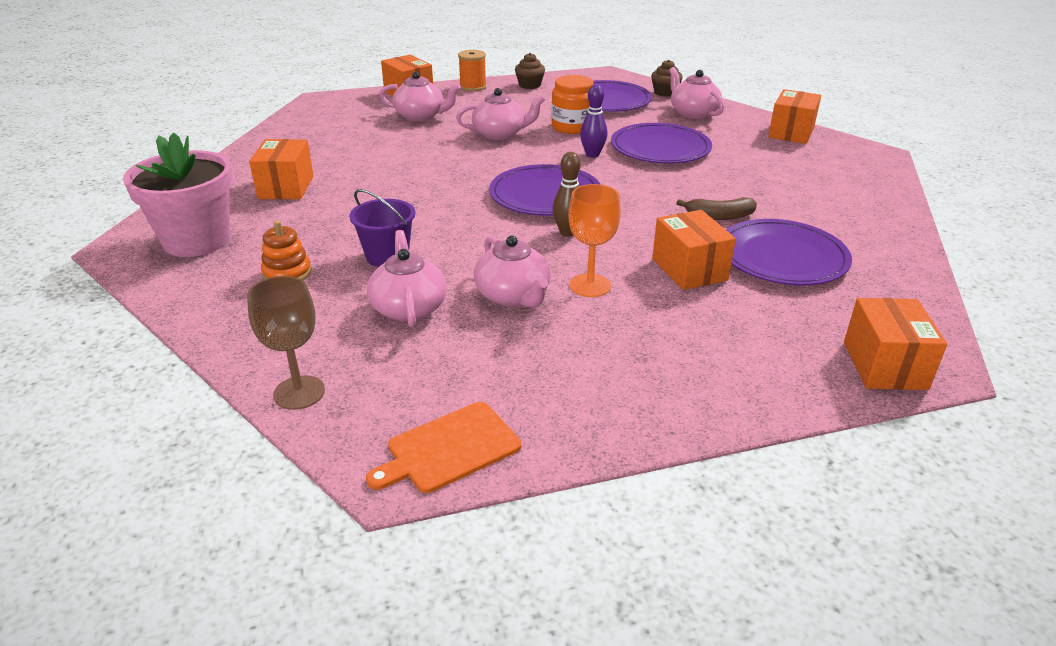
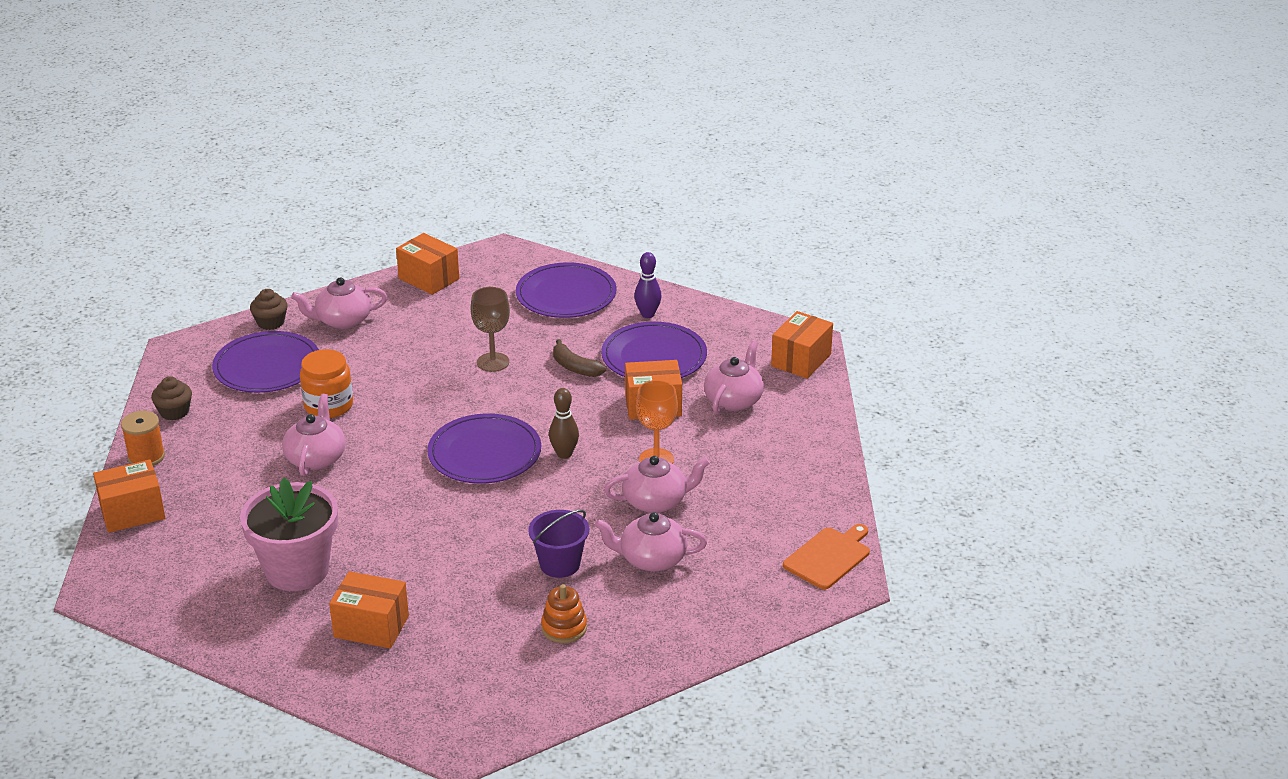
camera: 75 degrees left, 0 degrees up
pink flower pot [123,133,233,257] -> pink flower pot moved to [240,478,338,591]
brown goblet [247,276,325,410] -> brown goblet moved to [471,287,510,372]
orange cutting board [366,402,521,493] -> orange cutting board turned 120 degrees counterclockwise [783,524,870,590]
pink teapot [379,72,461,121] -> pink teapot moved to [704,341,764,414]
purple bowling pin [580,84,608,158] -> purple bowling pin moved to [634,252,662,318]
purple plate [611,123,712,164] -> purple plate moved to [516,262,617,318]
brown banana [676,197,757,220] -> brown banana turned 120 degrees clockwise [553,339,606,377]
orange box [844,298,947,390] -> orange box turned 75 degrees counterclockwise [771,311,833,379]

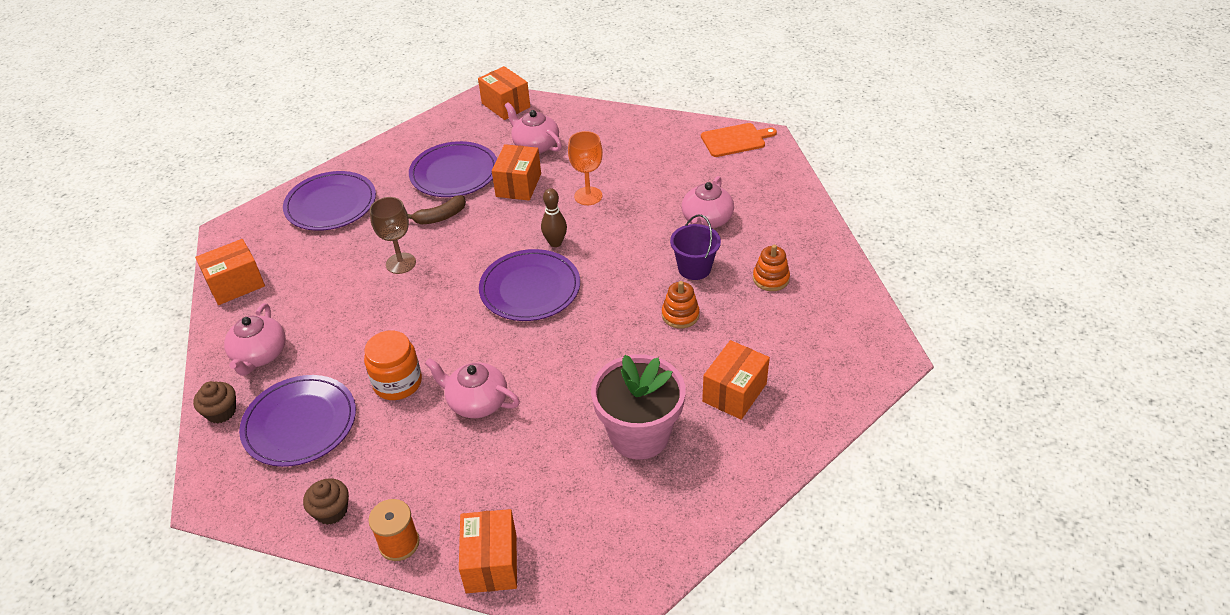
camera: 70 degrees left, 10 degrees up
pink teapot [604,456,710,513] -> none
purple bowling pin [634,252,662,318] -> none
orange cutting board [783,524,870,590] -> orange cutting board turned 105 degrees clockwise [701,123,777,157]
none -> orange stacking toy [662,281,700,329]

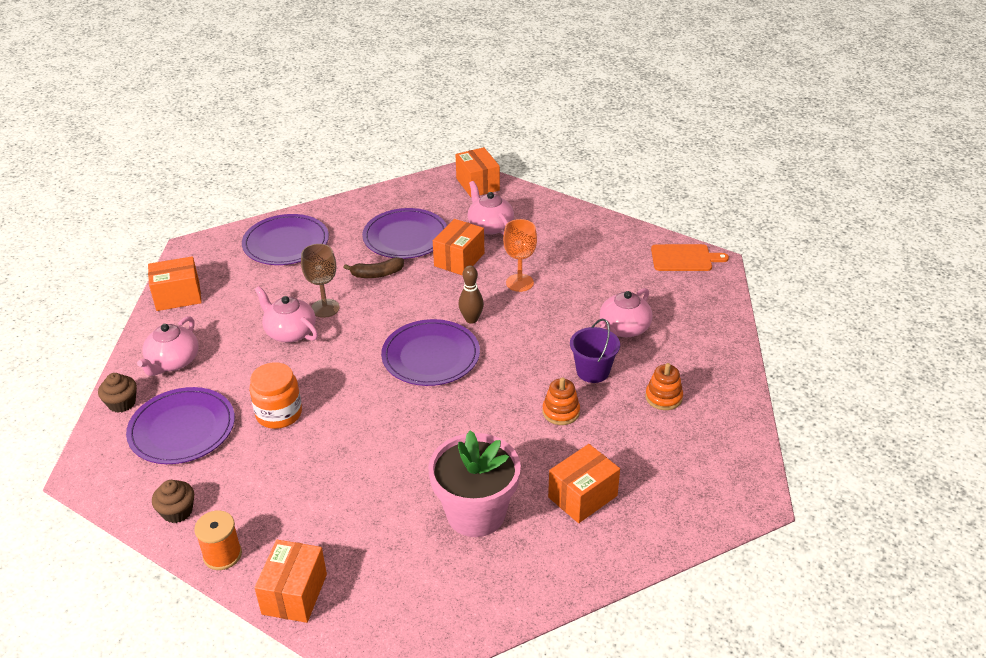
camera: 15 degrees right, 5 degrees down
pink teapot [425,358,520,418] -> pink teapot moved to [255,286,318,342]

